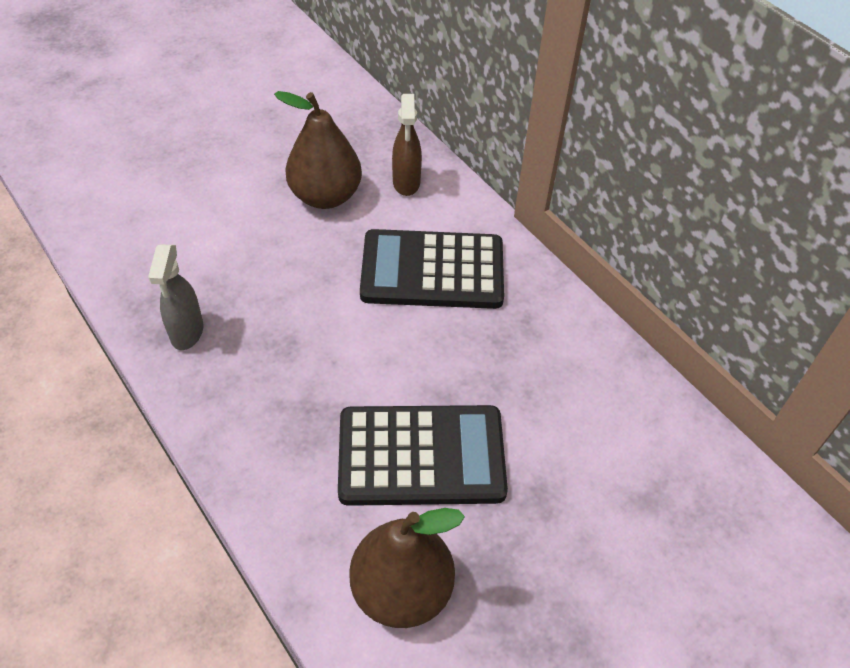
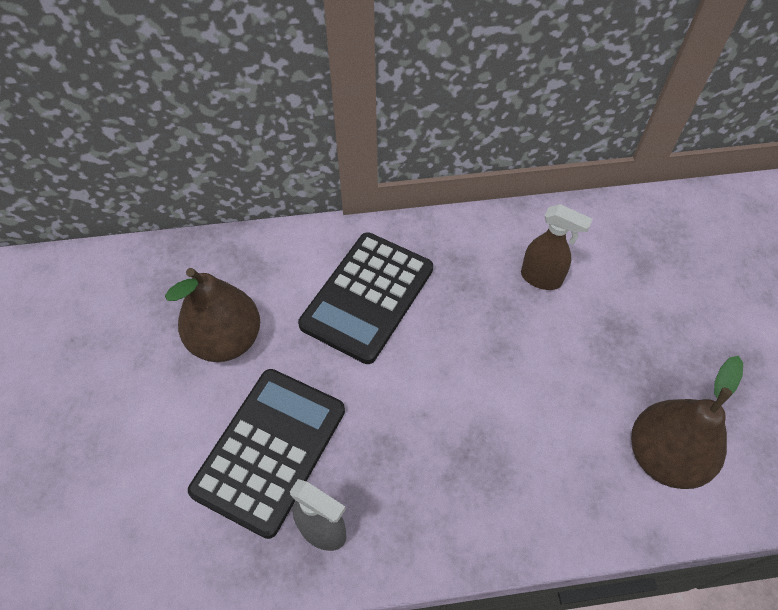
camera: 60 degrees left, 5 degrees up
black calculator [338,405,508,506] -> black calculator moved to [188,369,345,539]
brown spray bottle [392,94,422,196] -> brown spray bottle moved to [521,204,593,290]

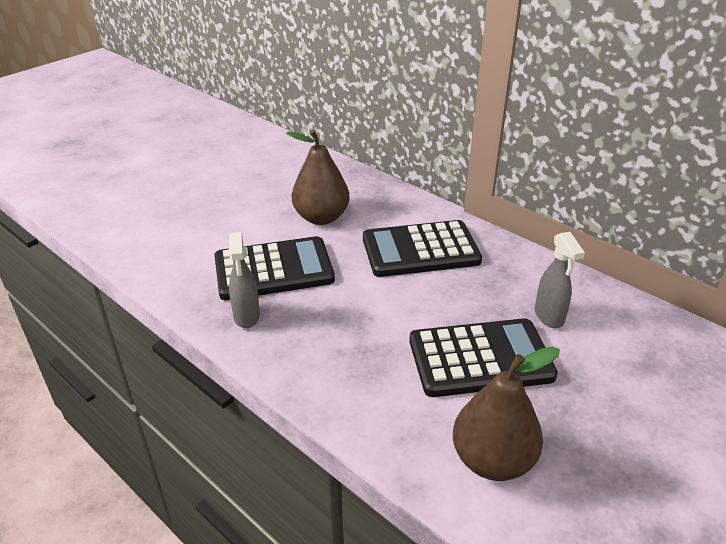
camera: 50 degrees right, 20 degrees down
brown spray bottle [521,204,593,290] -> grey spray bottle [535,232,585,328]
none -> black calculator [409,318,558,397]

